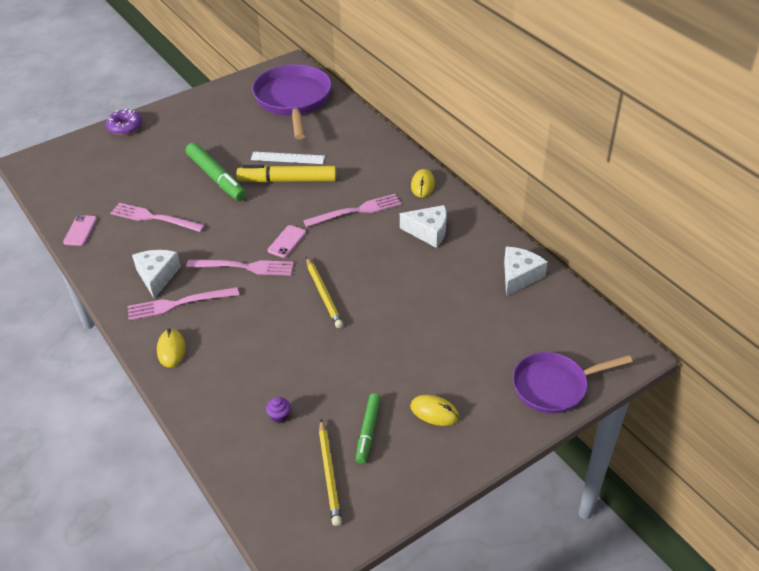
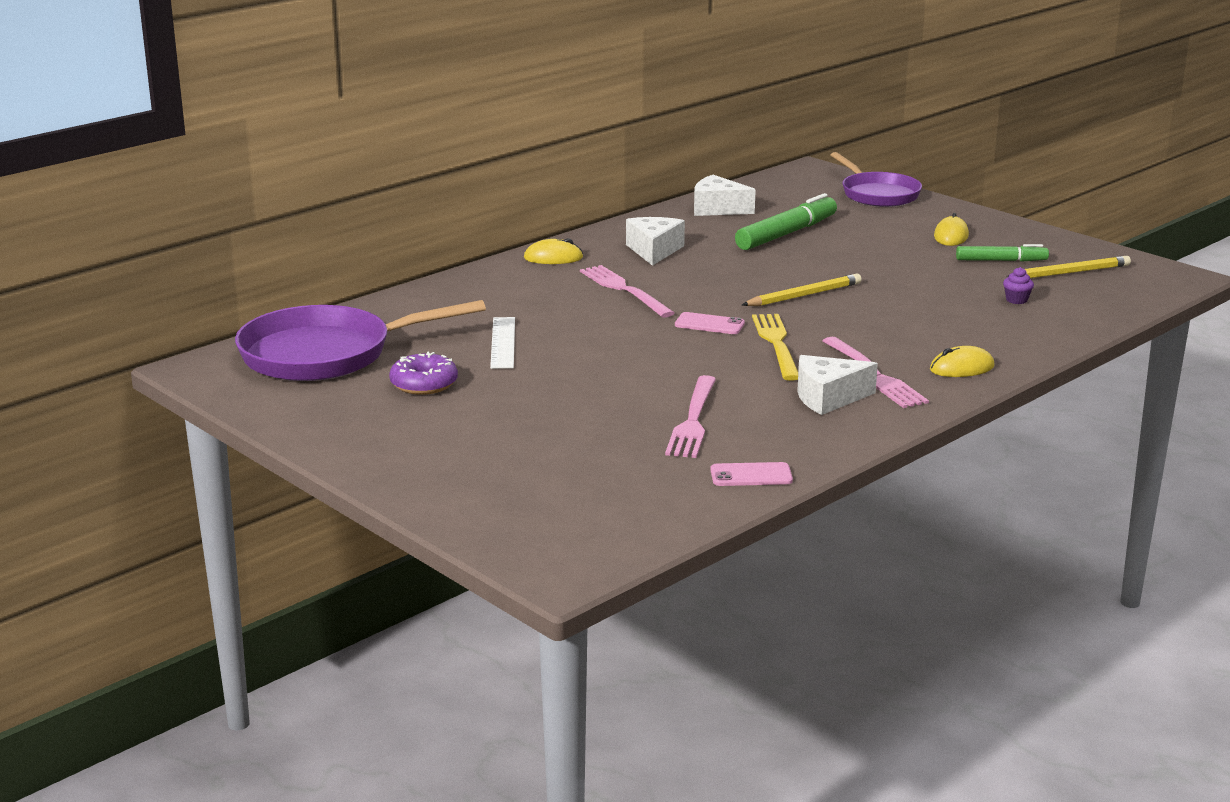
camera: 100 degrees left, 20 degrees down
purple donut [106,109,142,135] -> purple donut moved to [389,352,458,395]
green marker [186,143,246,201] -> green marker moved to [735,193,837,250]
pink fork [186,260,294,276] -> yellow fork [752,314,798,381]
yellow marker [236,165,336,183] -> none

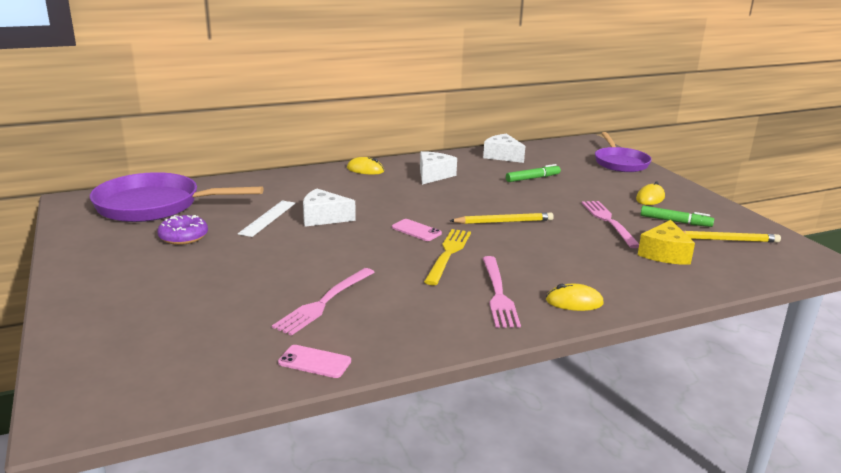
camera: 20 degrees right, 0 degrees up
pink fork [580,265,675,318] -> pink fork moved to [582,201,639,248]
green marker [735,193,837,250] -> green marker [506,164,561,182], size x0.62
white cheese [797,355,878,415] -> white cheese moved to [303,188,356,227]
purple cupcake [1003,267,1034,304] -> yellow cheese [638,220,695,265]

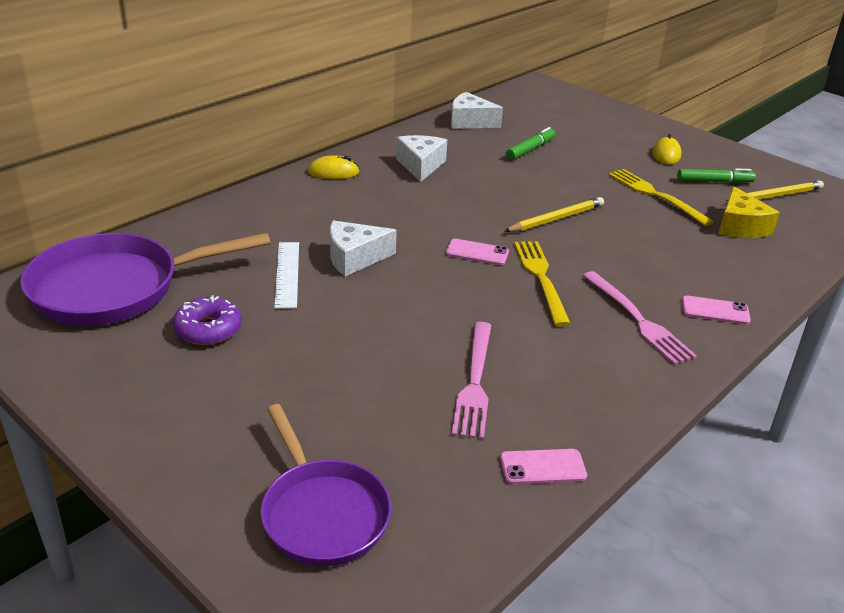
camera: 25 degrees left, 10 degrees up
yellow mouse [546,284,604,311] -> pink phone [682,295,751,324]
pink fork [582,201,639,248] -> yellow fork [609,169,714,226]
purple pan [595,132,652,172] -> purple pan moved to [260,404,392,566]

